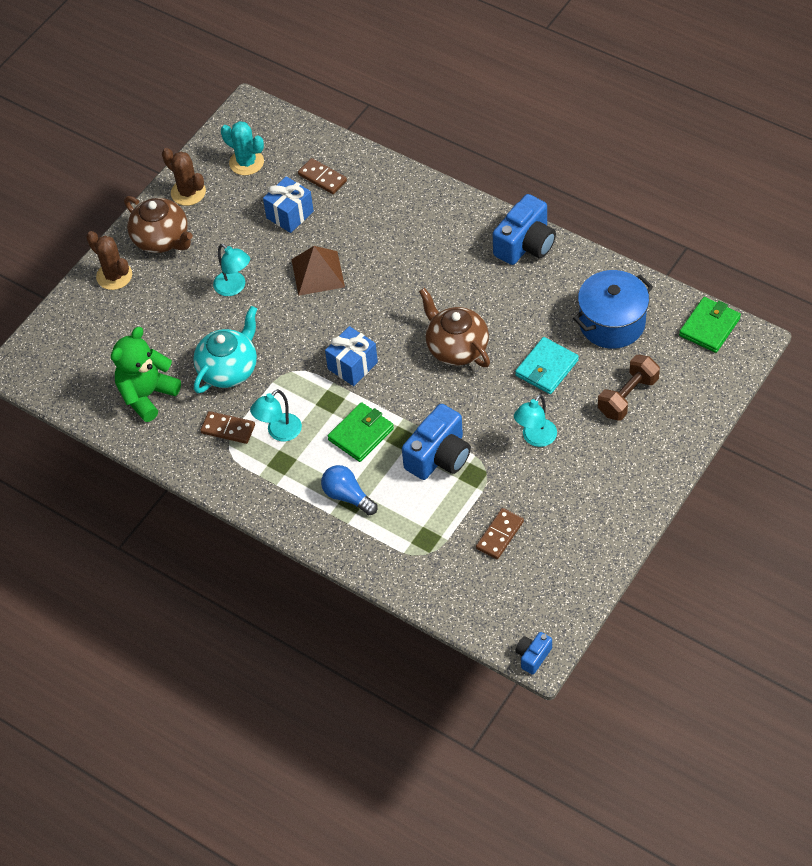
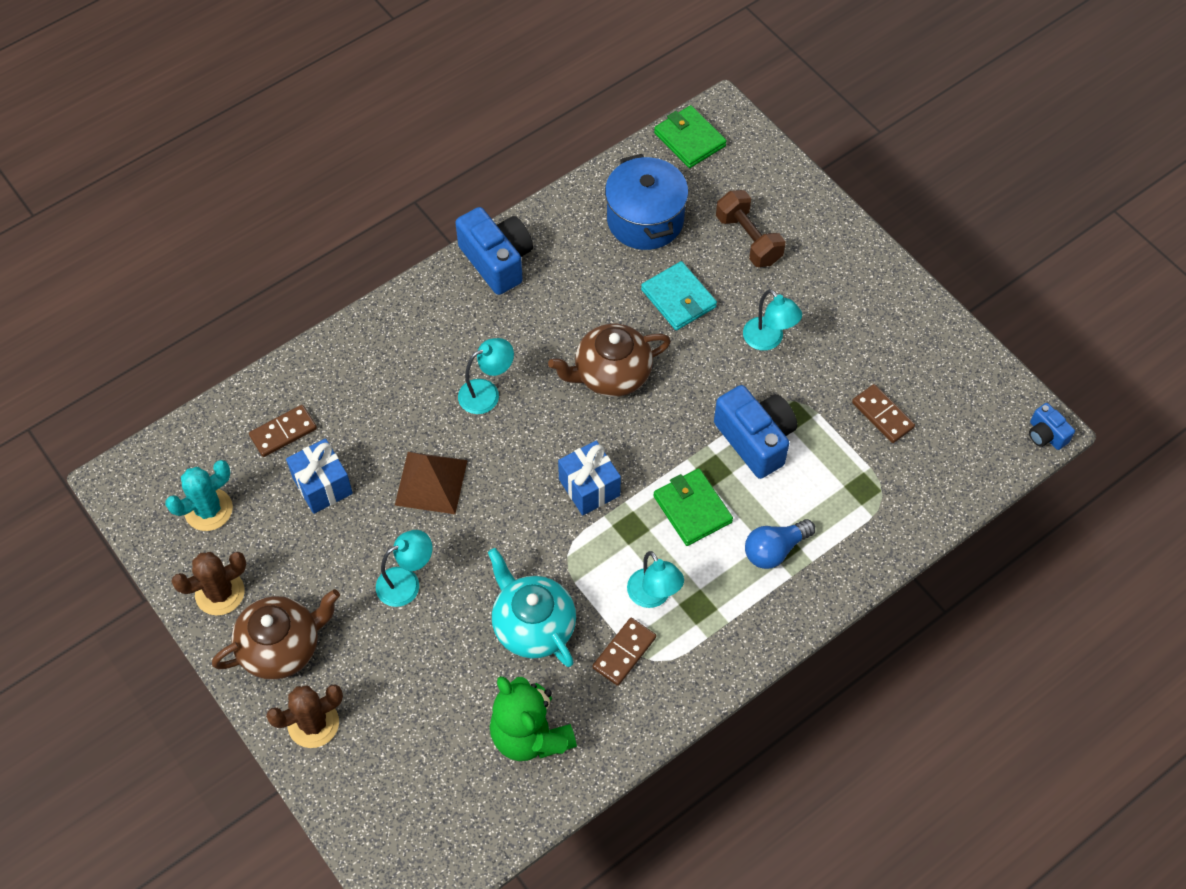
camera: 75 degrees left, 5 degrees up
none -> turquoise lamp [458,338,514,414]

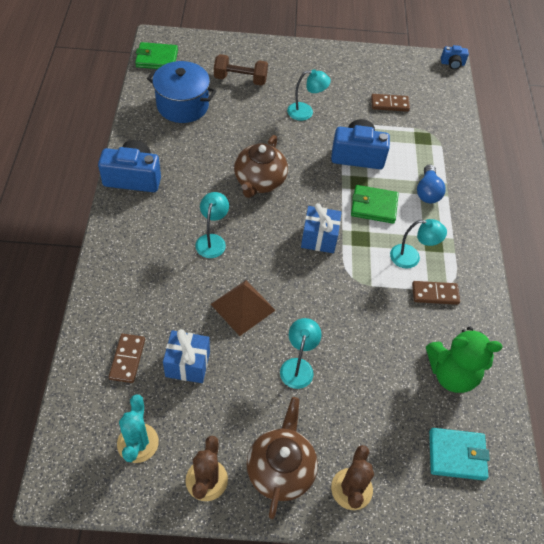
camera: 55 degrees left, 5 degrees down
turquoise teapot [488,548,576,667] -> none
brown domino [592,618,656,686] -> brown domino turned 75 degrees counterclockwise [412,281,460,305]
turquoise wallet [641,261,717,330] -> turquoise wallet moved to [429,428,490,481]

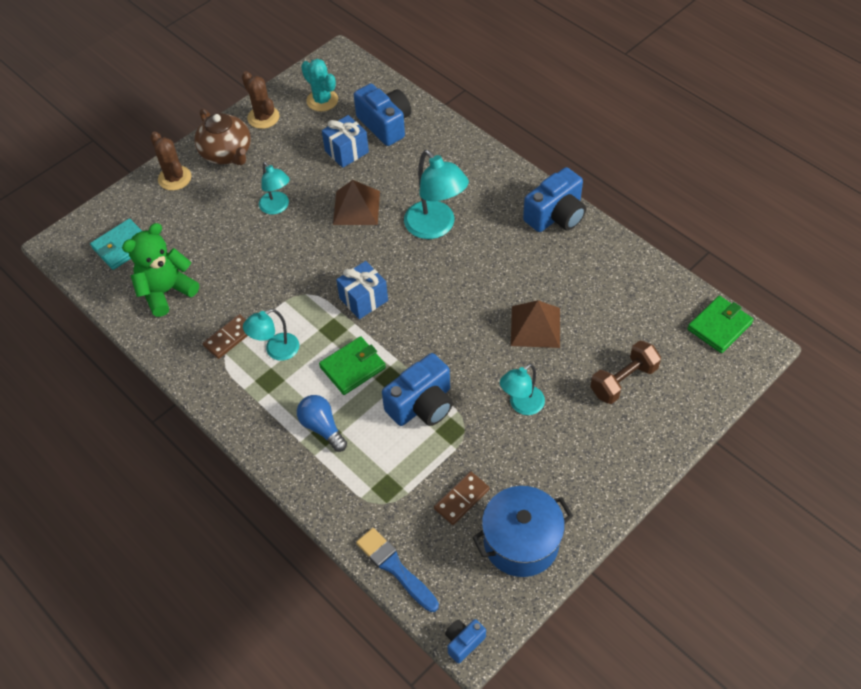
camera: 140 degrees right, 0 degrees up
brown domino [109,334,145,383] -> blue camera [354,84,411,146]
blue pot [147,61,216,123] -> blue pot moved to [472,486,573,577]
turquoise lamp [195,192,229,258] -> turquoise lamp [404,150,469,239], size x1.64
brown teapot [234,135,288,198] -> none
none -> blue brush [356,528,439,612]
none -> brown pyramid [511,300,560,348]

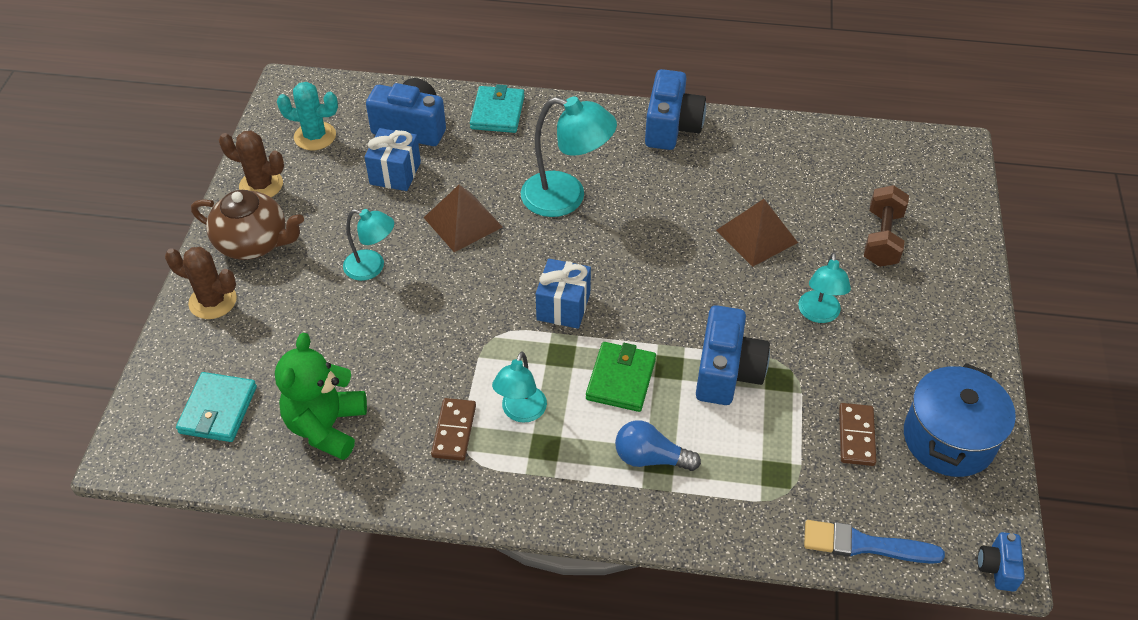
camera: 40 degrees left, 5 degrees down
green wallet [687,296,754,353] -> none
none -> turquoise wallet [470,84,524,133]

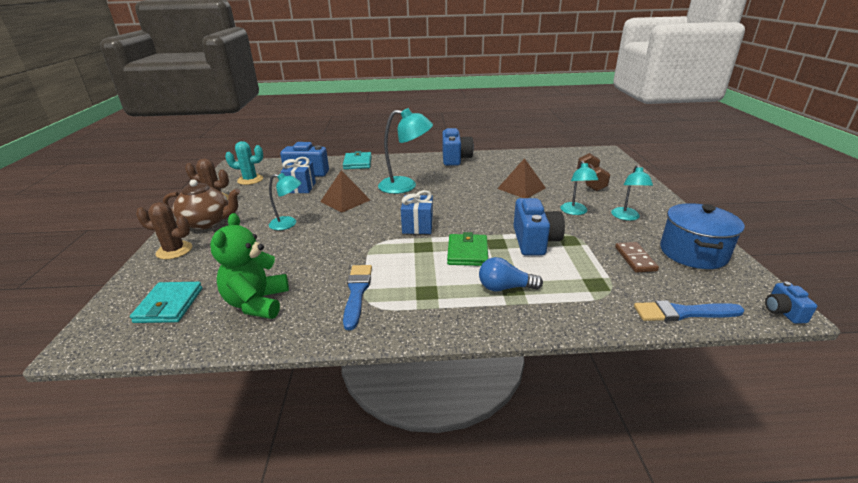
camera: 10 degrees left, 20 degrees down
brown domino [431,398,476,461] -> blue brush [343,265,372,330]
turquoise lamp [492,352,547,423] -> turquoise lamp moved to [611,165,653,221]

